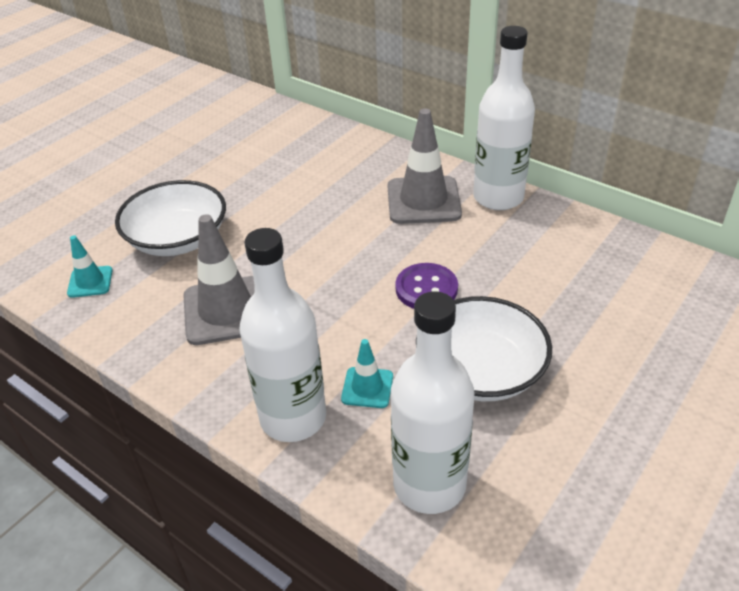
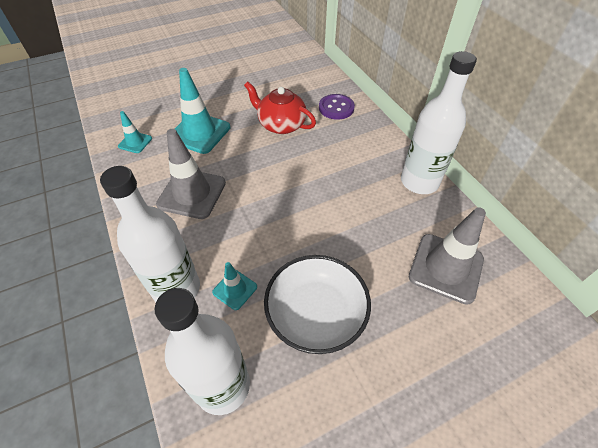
camera: 25 degrees right, 10 degrees up
white bowl [115,180,226,256] -> turquoise traffic cone [175,68,230,154]
grey traffic cone [387,109,462,224] -> grey traffic cone moved to [409,207,486,305]
purple button [395,263,458,309] -> purple button moved to [319,94,355,120]
none -> red teapot [244,81,316,134]

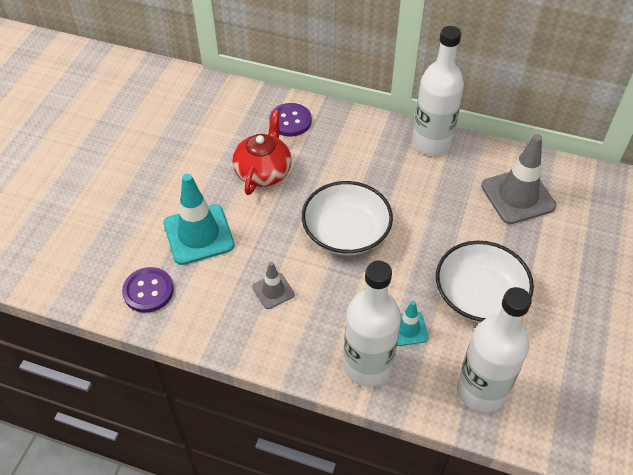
camera: 45 degrees left, 0 degrees up
turquoise traffic cone [118,111,152,153] -> purple button [122,267,174,313]
grey traffic cone [156,129,226,219] -> grey traffic cone [252,262,294,309], size x0.52
red teapot [244,81,316,134] -> red teapot turned 120 degrees clockwise [232,110,292,195]
none -> white bowl [302,181,393,255]

